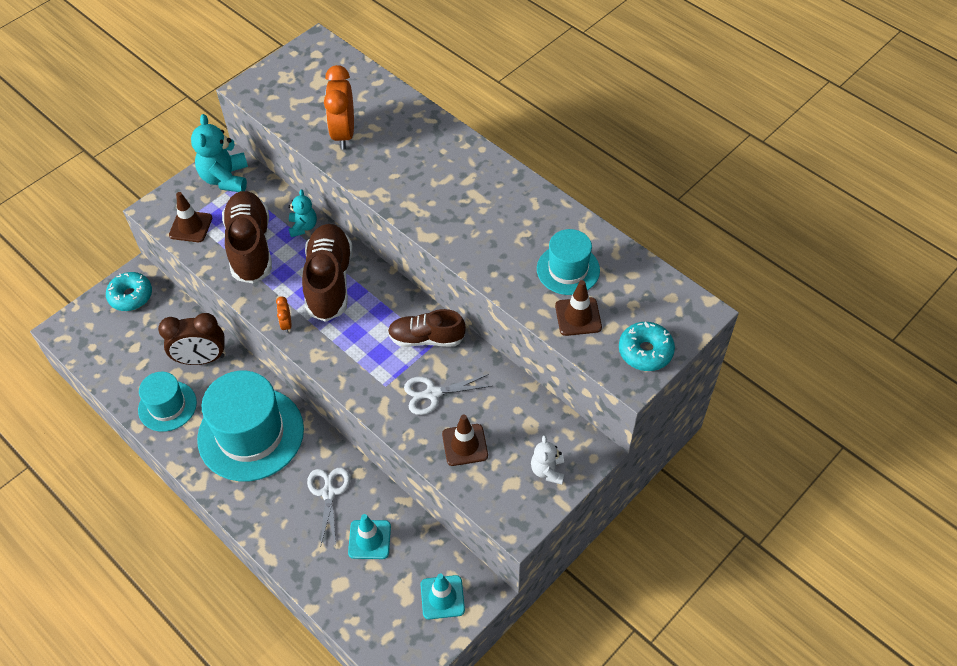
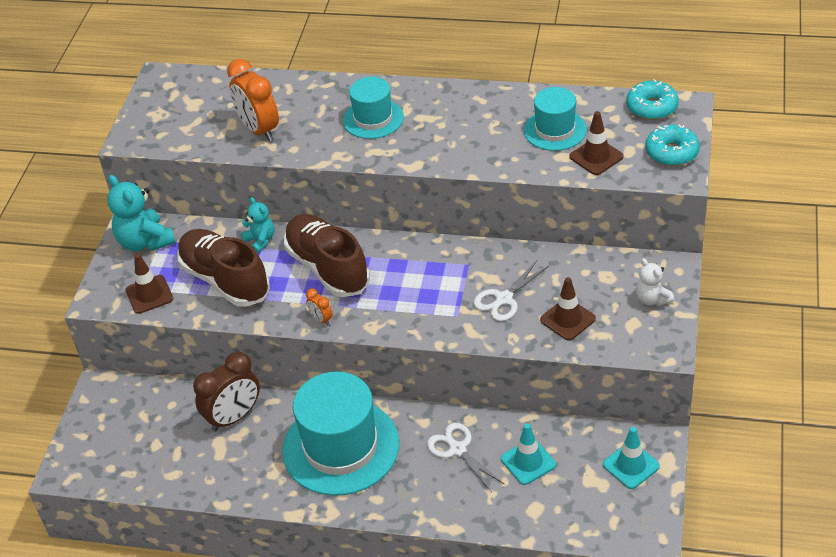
camera: 30 degrees left, 10 degrees down
turquoise donut [106,272,152,311] -> turquoise donut moved to [626,79,679,120]
turquoise hat [138,372,197,432] -> turquoise hat moved to [343,77,404,139]
brown shoe [388,309,466,347] -> none

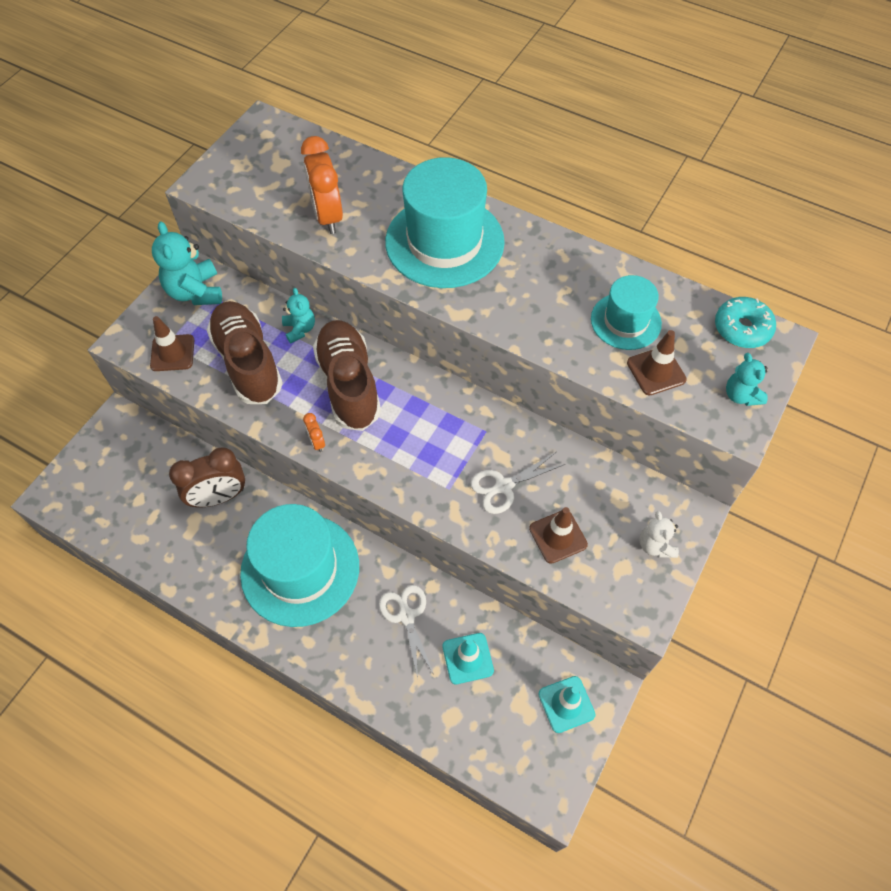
camera: 15 degrees right, 15 degrees up
turquoise hat [343,77,404,139] -> turquoise hat [385,157,505,288], size x1.79
turquoise donut [645,125,700,166] -> turquoise teddy bear [726,353,767,406]

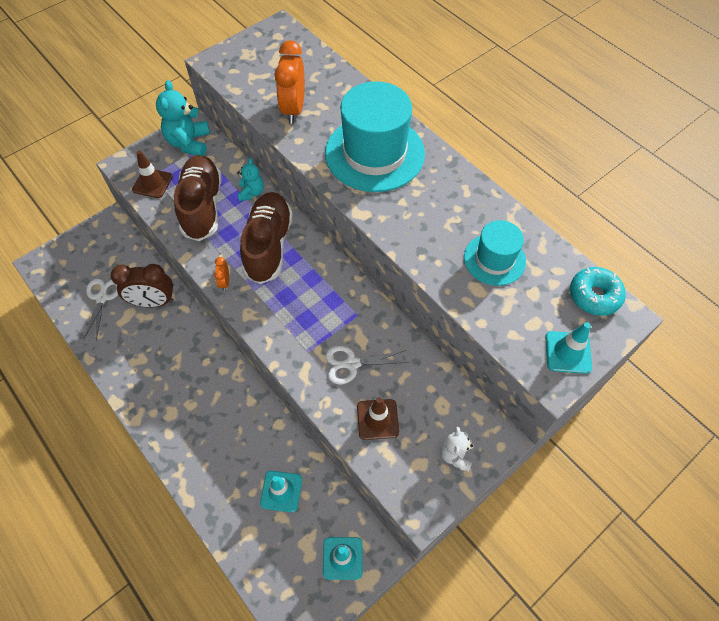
camera: 20 degrees right, 0 degrees up
turquoise hat [240,504,359,627] -> none
white scissors [379,585,434,678] -> white scissors moved to [84,279,118,341]
brown traffic cone [627,330,687,395] -> none
turquoise teddy bear [726,353,767,406] -> turquoise traffic cone [545,322,592,374]

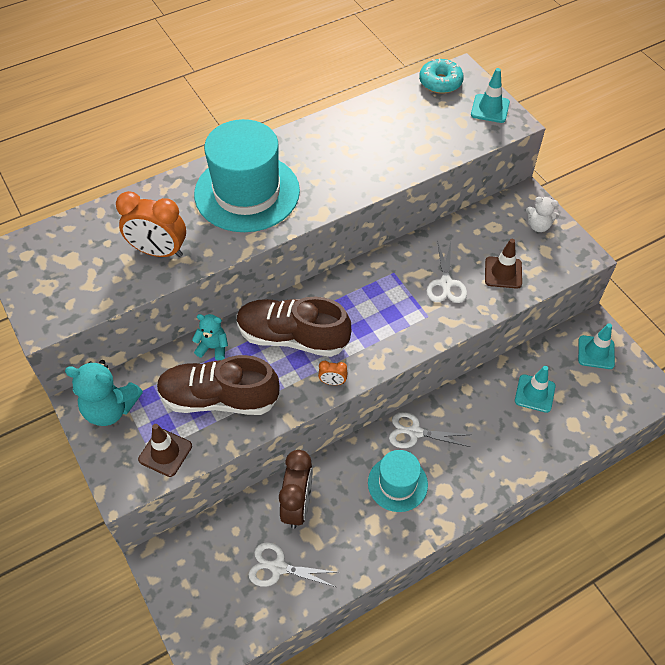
camera: 80 degrees left, 5 degrees down
turquoise hat [464,220,526,286] -> turquoise hat moved to [368,450,428,512]
none -> white scissors [389,412,470,448]

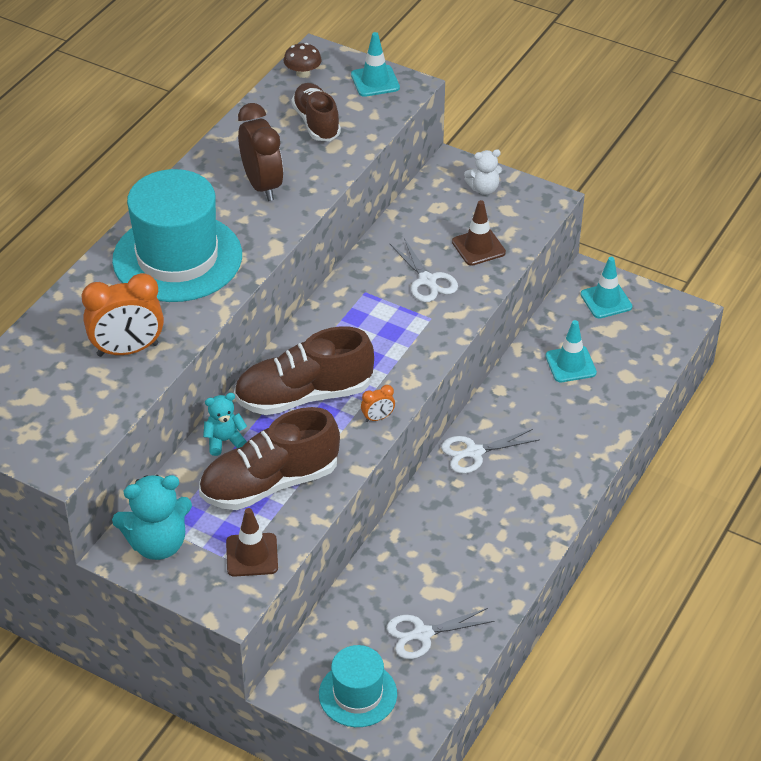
camera: 30 degrees left, 10 degrees down
brown clock [279,450,313,529] -> brown clock moved to [238,103,283,201]
turquoise hat [368,450,428,512] -> turquoise hat moved to [319,645,397,727]
turquoise donut [419,59,464,94] -> brown mushroom [284,43,322,78]
none -> brown shoe [291,83,341,141]

